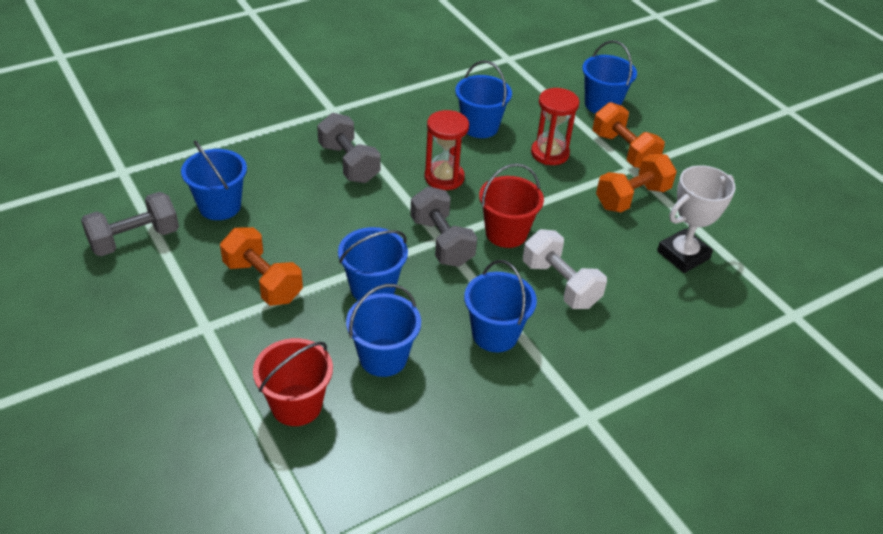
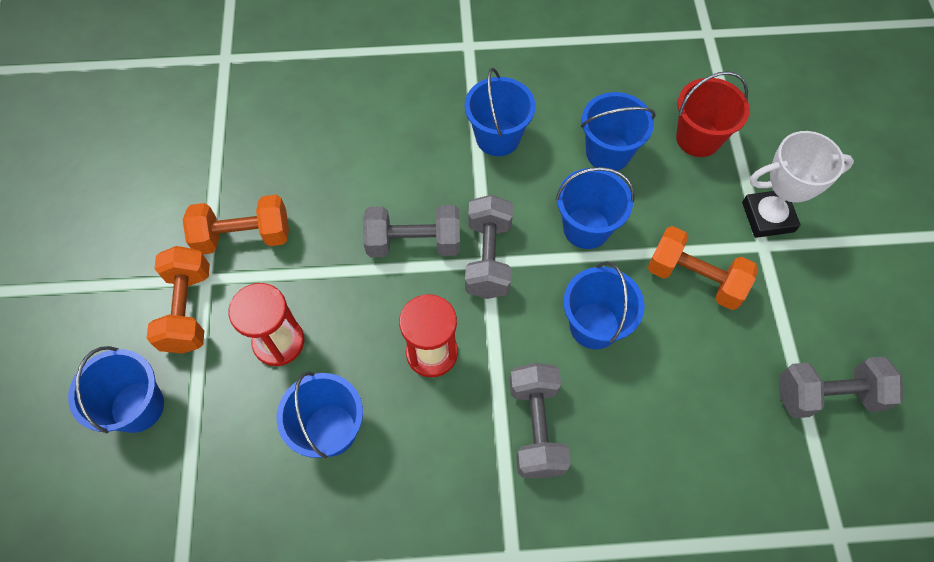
camera: 150 degrees left, 20 degrees up
blue bucket [181,140,247,220] -> blue bucket moved to [563,262,645,349]
orange dumbbell [220,227,303,306] -> orange dumbbell turned 45 degrees counterclockwise [648,226,758,310]
red bucket [479,163,544,248] -> grey dumbbell [363,205,460,257]
white dumbbell [523,229,607,309] -> none
white trophy [657,165,736,273] -> white trophy moved to [742,131,854,238]

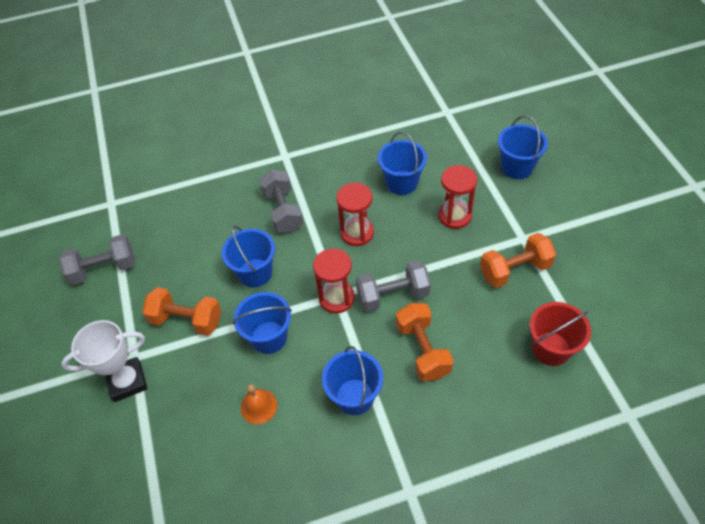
camera: 170 degrees right, 10 degrees down
orange dumbbell [147,246,210,354] -> orange dumbbell moved to [396,303,454,381]
grey dumbbell [465,195,513,299] -> red hourglass [313,249,355,313]
blue bucket [581,92,656,171] -> orange bell [241,384,277,424]
red bucket [676,71,750,157] -> red bucket moved to [530,302,591,366]

